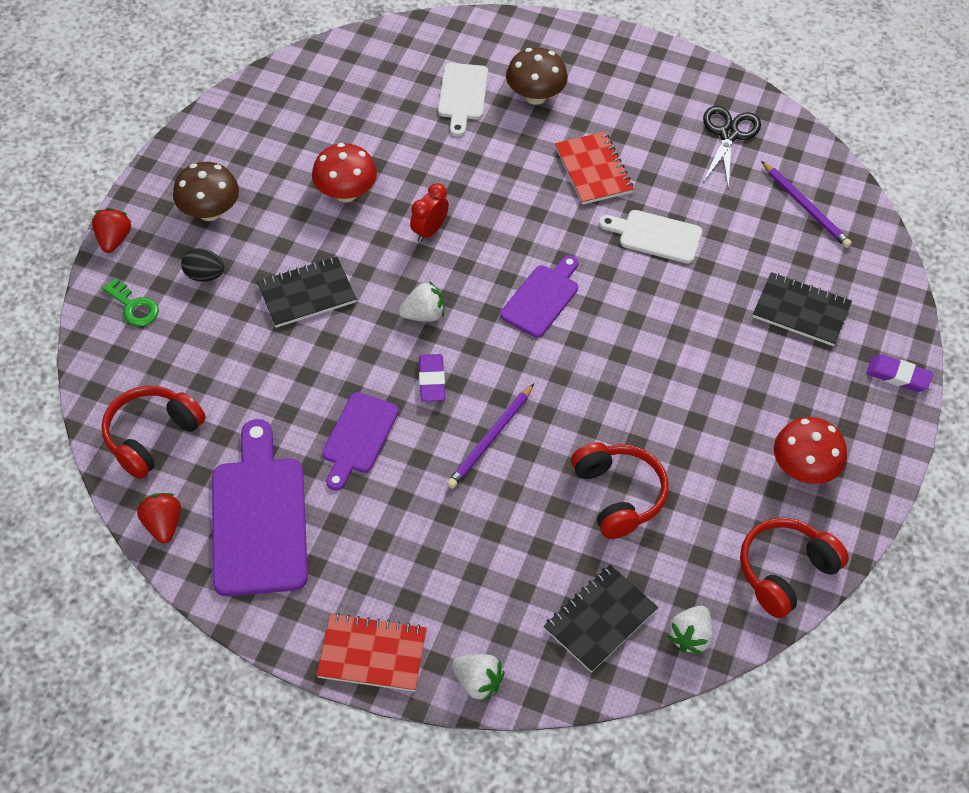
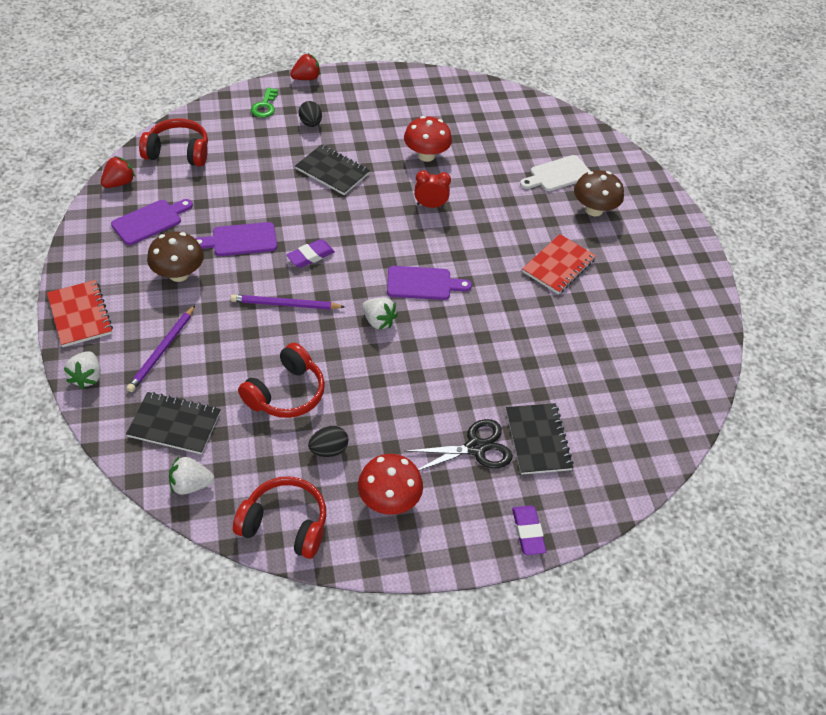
camera: 55 degrees right, 5 degrees down
brown mushroom [173,162,239,221] -> brown mushroom moved to [147,232,204,282]
purple cutting board [212,419,308,596] -> purple cutting board [111,199,193,245], size x0.59
white strawberry [399,281,444,321] -> white strawberry moved to [362,298,398,330]
white cutting board [599,210,702,264] -> none
black scissors [703,106,761,189] -> black scissors moved to [405,419,513,471]
purple pencil [761,161,852,248] -> purple pencil moved to [126,305,195,392]
none -> black egg [308,426,348,457]

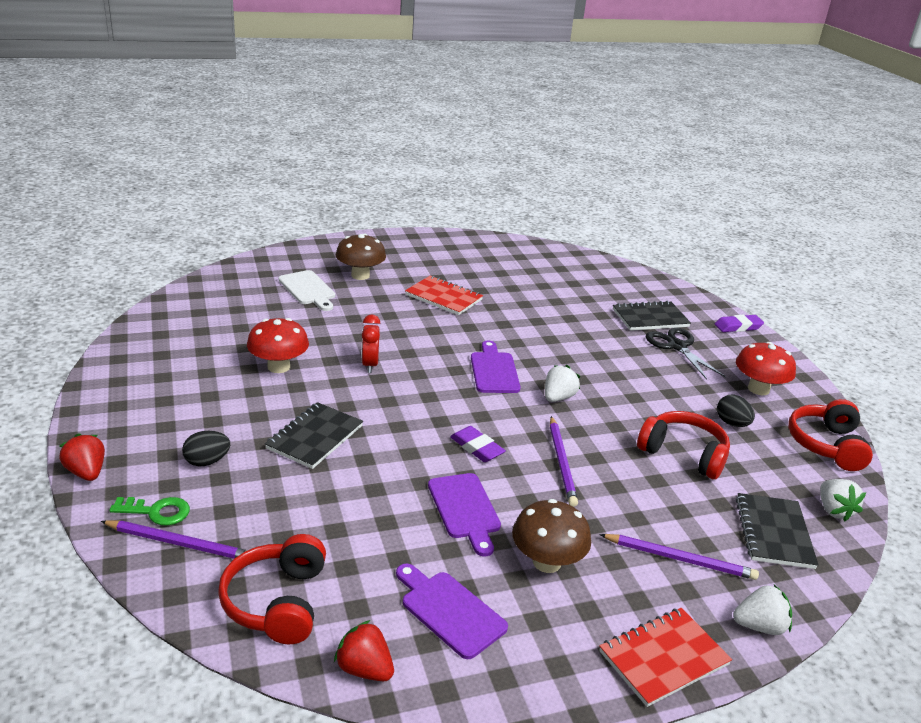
camera: 95 degrees left, 20 degrees down
none -> purple pencil [101,520,246,559]

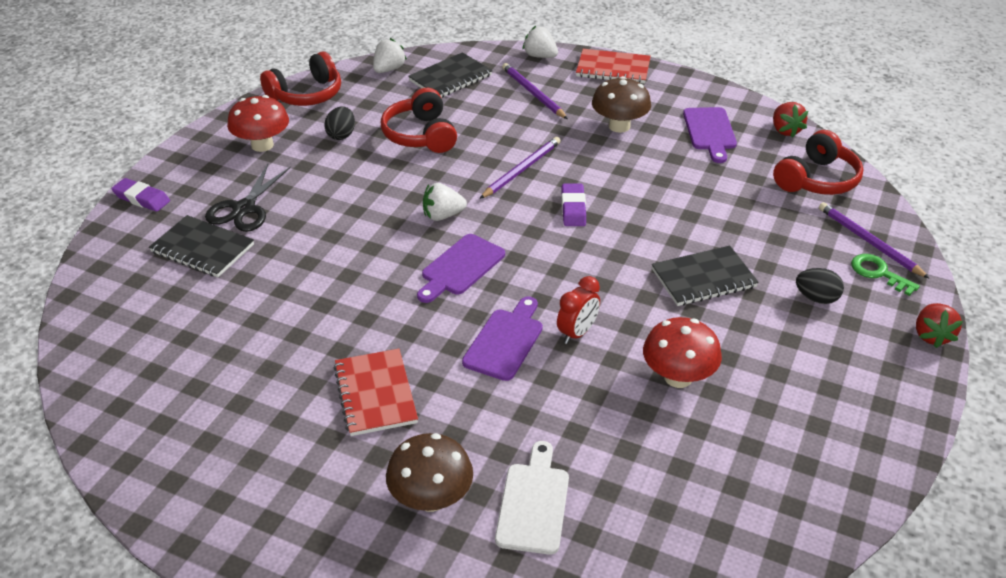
camera: 135 degrees left, 10 degrees up
purple cutting board [428,473,501,556] -> purple cutting board moved to [462,297,543,381]

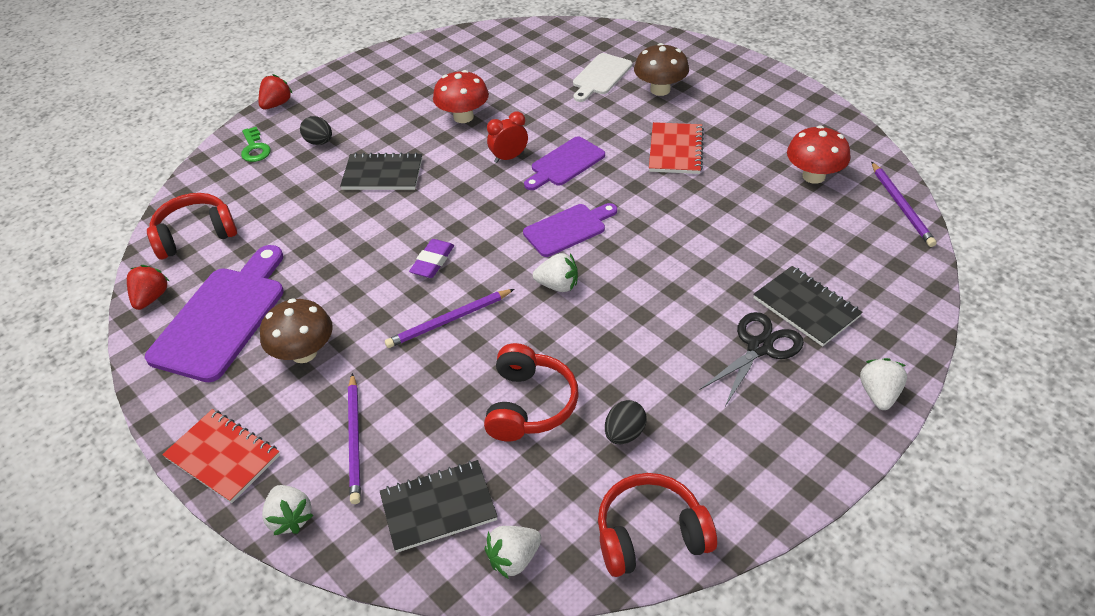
camera: 155 degrees left, 5 degrees up
purple eraser [111,178,170,212] -> white strawberry [860,358,907,410]
red mushroom [227,95,289,152] -> red mushroom moved to [787,125,850,184]
purple cutting board [683,107,737,163] -> purple cutting board [145,245,284,382], size x1.69
purple pencil [819,202,929,278] -> purple pencil moved to [871,162,937,247]

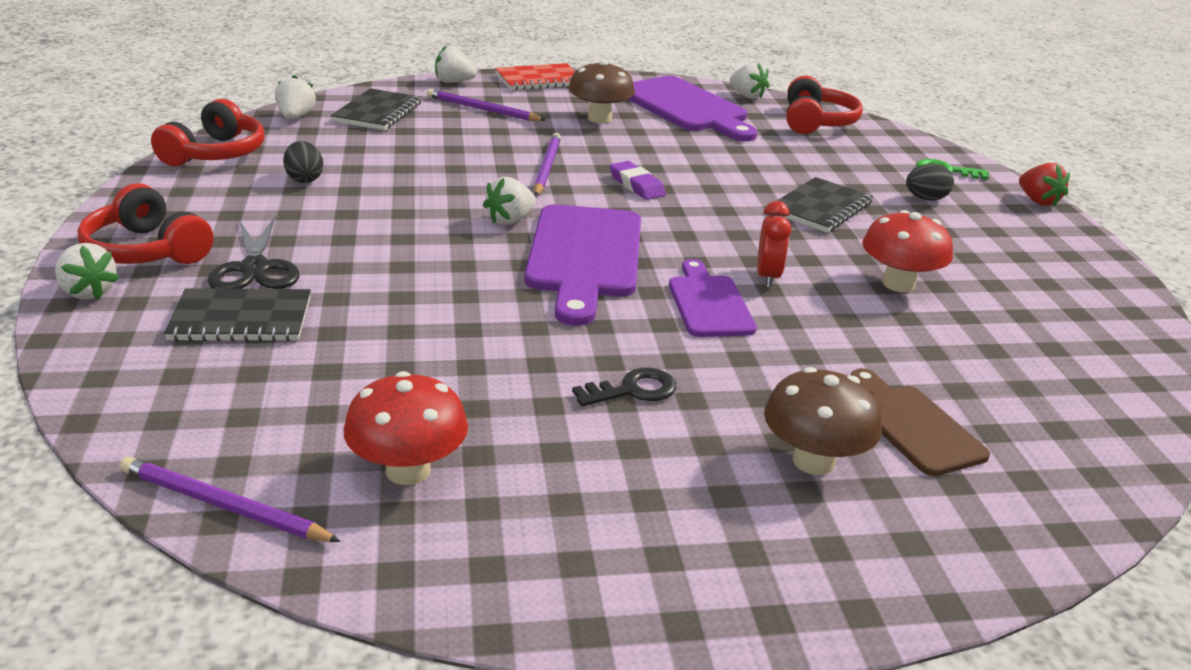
camera: 120 degrees right, 15 degrees down
red strawberry [127,265,169,310] -> white strawberry [729,62,769,99]
red headphones [484,343,579,441] -> red headphones moved to [78,183,213,264]
purple cutting board [523,203,617,257] -> purple cutting board [525,204,641,326], size x1.69
white cutting board [573,53,632,102] -> brown cutting board [851,368,990,476]
red notebook [649,122,704,174] -> black key [572,368,676,406]

